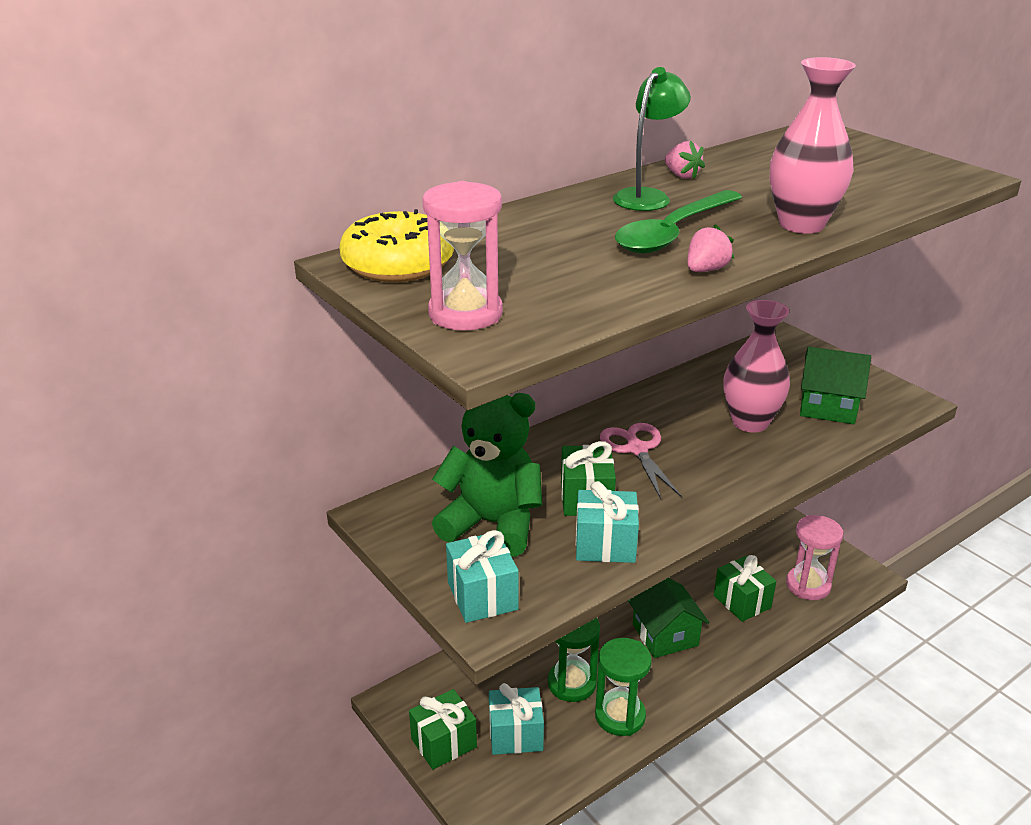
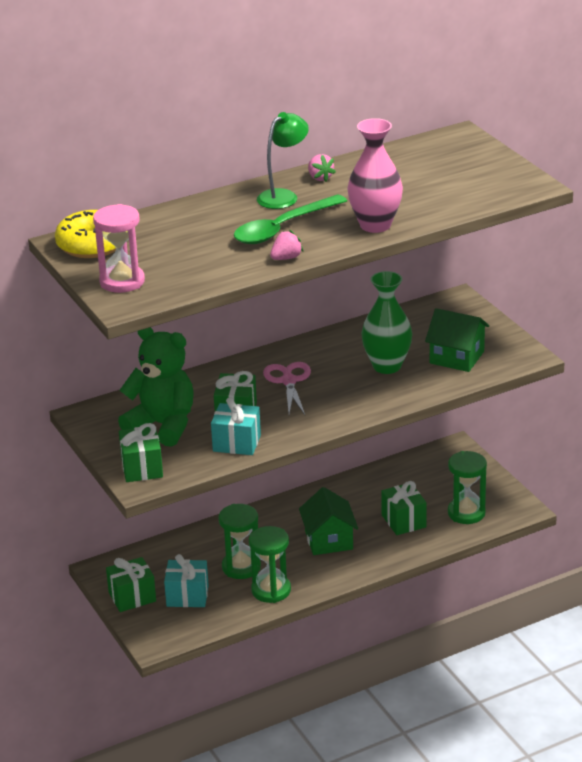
camera: 10 degrees right, 0 degrees up
turquoise gift [446,530,519,623] -> green gift [119,423,163,482]
pink vase [723,300,790,433] -> green vase [361,271,412,374]
pink hourglass [786,515,843,600] -> green hourglass [448,451,487,524]

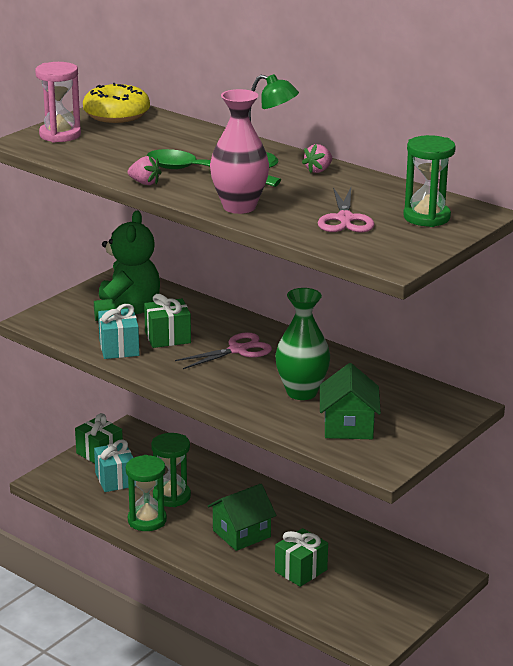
camera: 65 degrees right, 5 degrees down
green gift [119,423,163,482] -> none
green hourglass [448,451,487,524] -> green hourglass moved to [403,135,456,227]
none -> pink scissors [318,187,374,232]

